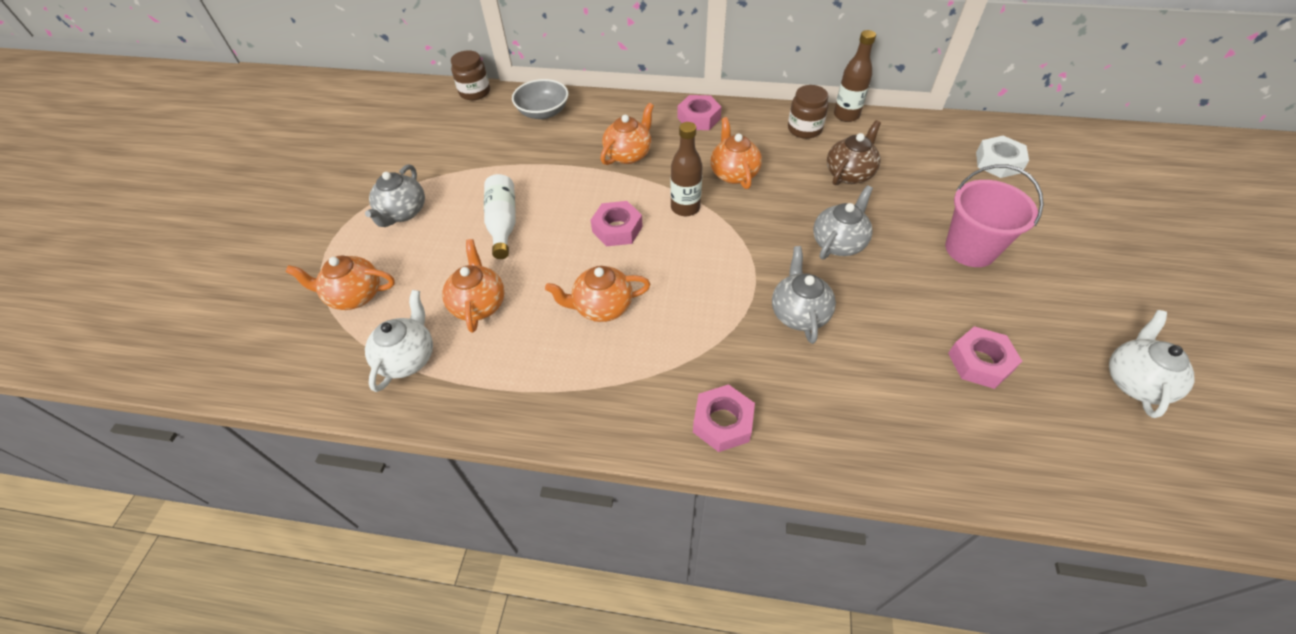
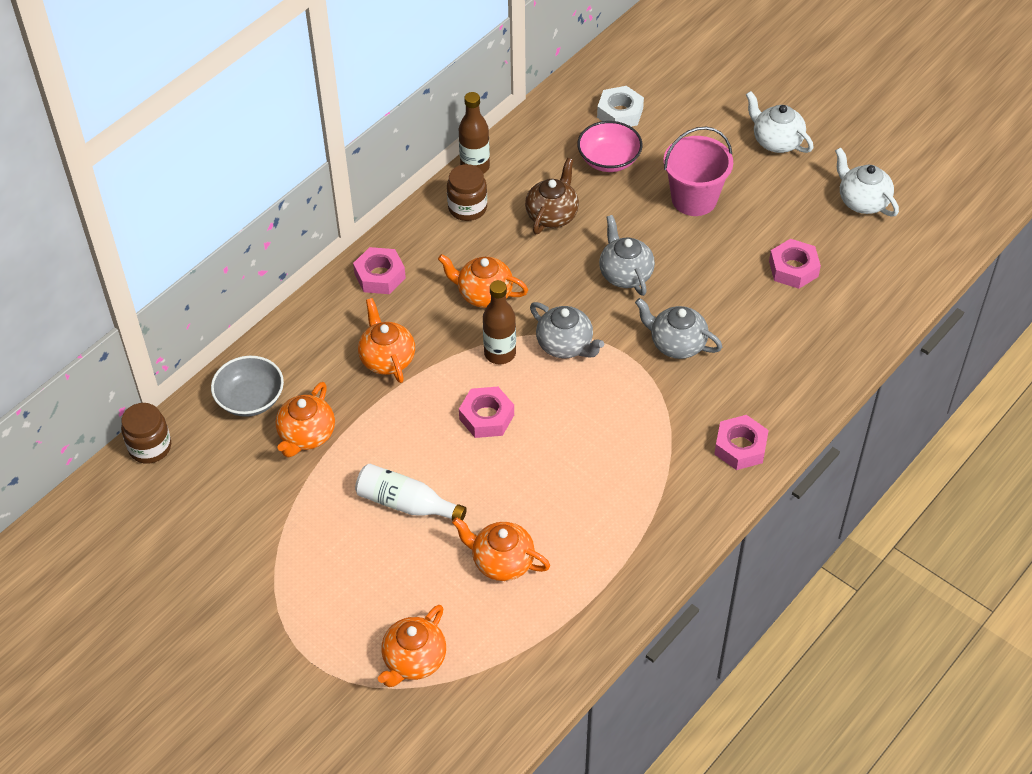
camera: 60 degrees left, 0 degrees up
grey teapot [365,164,425,227] -> grey teapot moved to [530,302,604,358]
white teapot [365,290,433,392] -> white teapot moved to [746,91,813,153]
orange teapot [545,266,650,322] -> orange teapot moved to [275,382,335,458]
brown teapot [827,120,881,185] -> brown teapot turned 45 degrees clockwise [525,158,579,234]
none -> pink bowl [577,121,643,172]

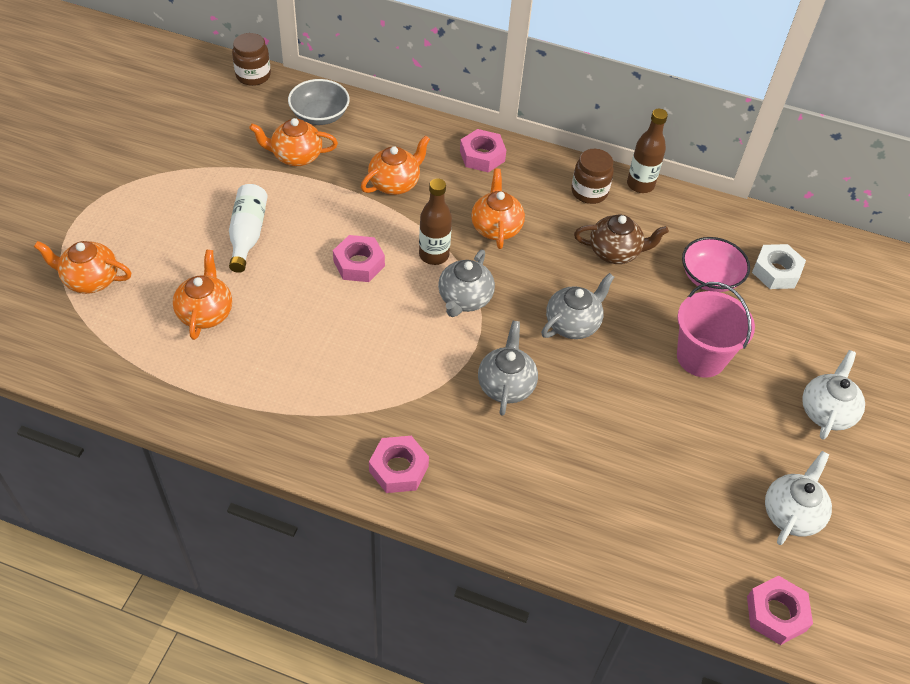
camera: 65 degrees right, 0 degrees up
pink nut [769,239,821,289] -> pink nut moved to [747,575,813,645]

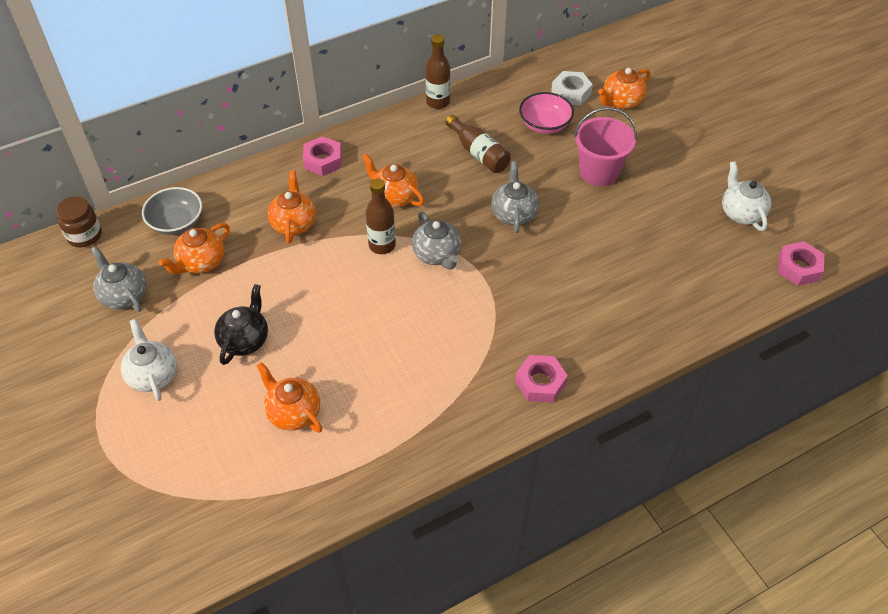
camera: 45 degrees left, 0 degrees up
orange teapot [34,241,131,294] -> orange teapot moved to [598,68,650,109]
white bottle [229,184,268,273] -> black teapot [214,284,268,365]
pink nut [333,235,385,282] -> none
grey teapot [478,321,538,416] -> grey teapot moved to [91,246,147,312]
brown jar [571,149,614,204] -> none
brown teapot [574,215,669,264] -> brown bottle [446,115,511,173]
white teapot [802,350,865,440] -> white teapot moved to [121,319,177,401]

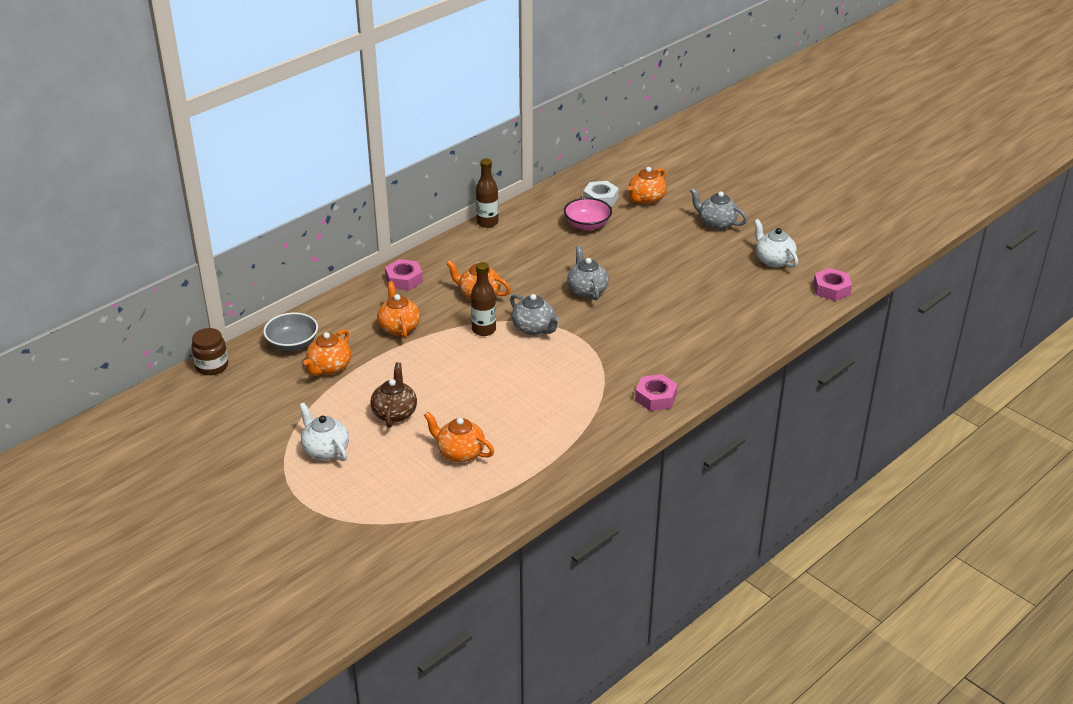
camera: 15 degrees left, 15 degrees down
grey teapot [91,246,147,312] -> grey teapot moved to [690,188,747,230]
black teapot [214,284,268,365] -> brown teapot [370,362,417,428]
brown bottle [446,115,511,173] -> none
pink bucket [574,107,637,187] -> none

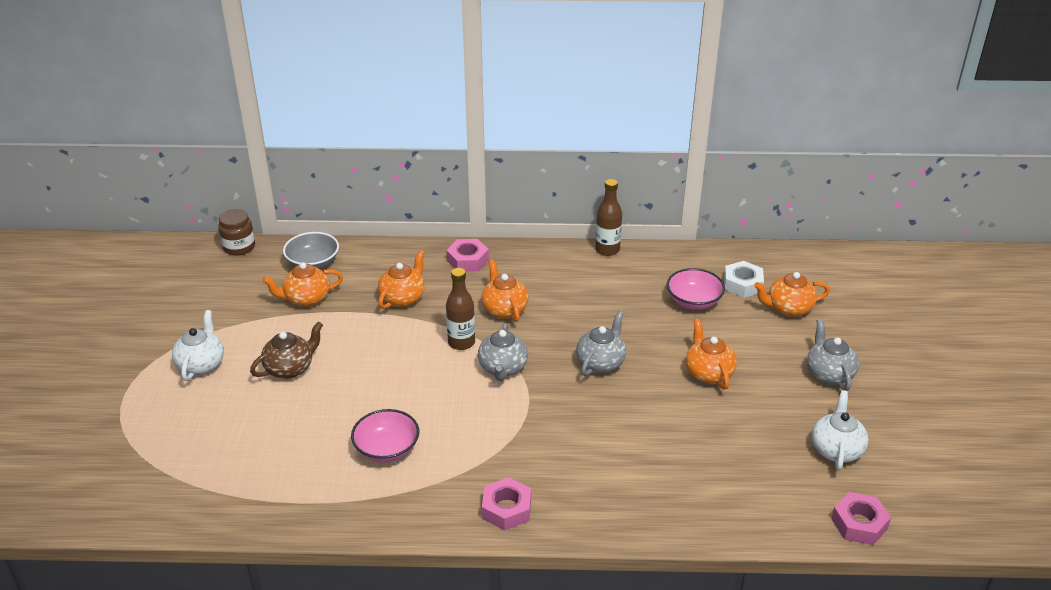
camera: 45 degrees right, 0 degrees up
orange teapot [424,412,494,462] -> orange teapot moved to [686,319,737,389]
none -> pink bowl [351,409,419,463]

